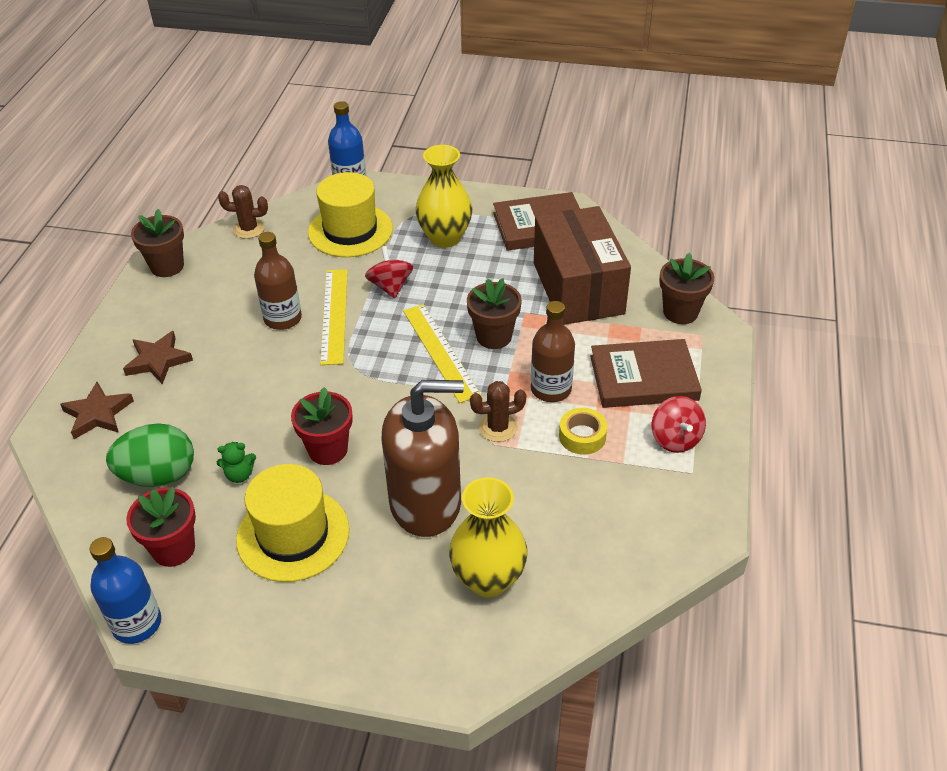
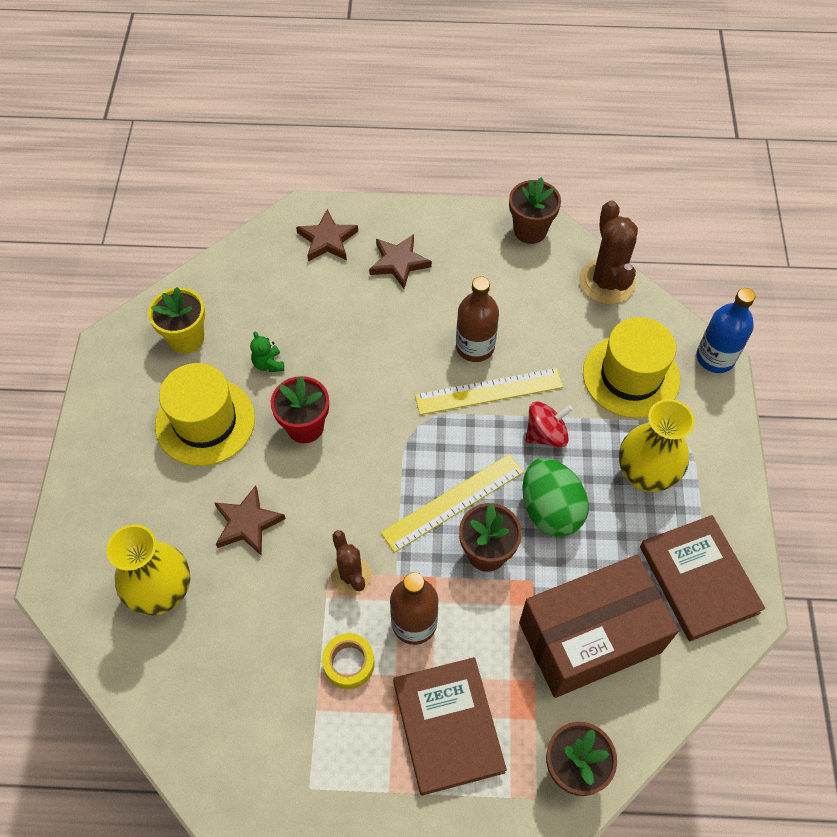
camera: 80 degrees right, 15 degrees up
blue bottle [89,537,161,644] -> none
green egg [106,423,194,487] -> green egg moved to [522,458,589,536]
red flower pot [126,487,196,567] -> yellow flower pot [148,287,205,353]
brown cactus [218,185,268,239] -> brown cactus [579,200,638,304], size x1.63
brown soap dispenser [382,380,464,537] -> brown star [214,485,286,556]
red spinning top [651,396,706,453] -> none

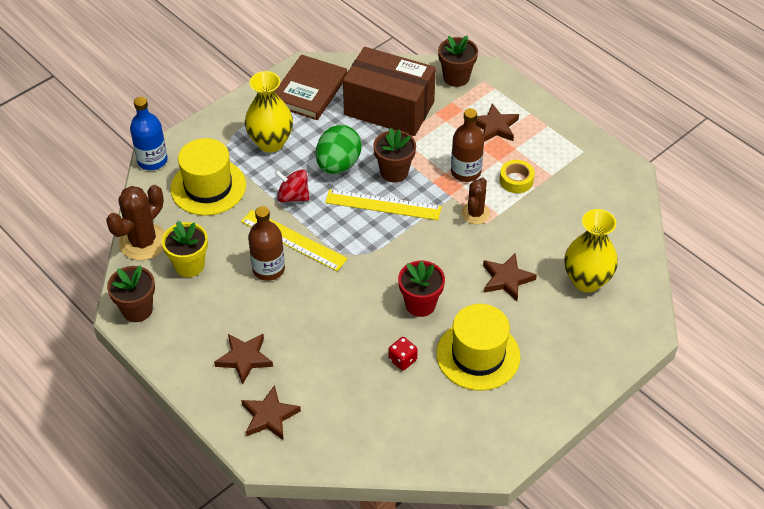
camera: 135 degrees left, 10 degrees down
yellow flower pot [148,287,205,353] -> yellow flower pot moved to [162,221,208,277]
green teddy bear [250,331,284,372] -> red dice [388,337,418,371]
brown book [393,657,507,796] -> brown star [476,103,519,142]

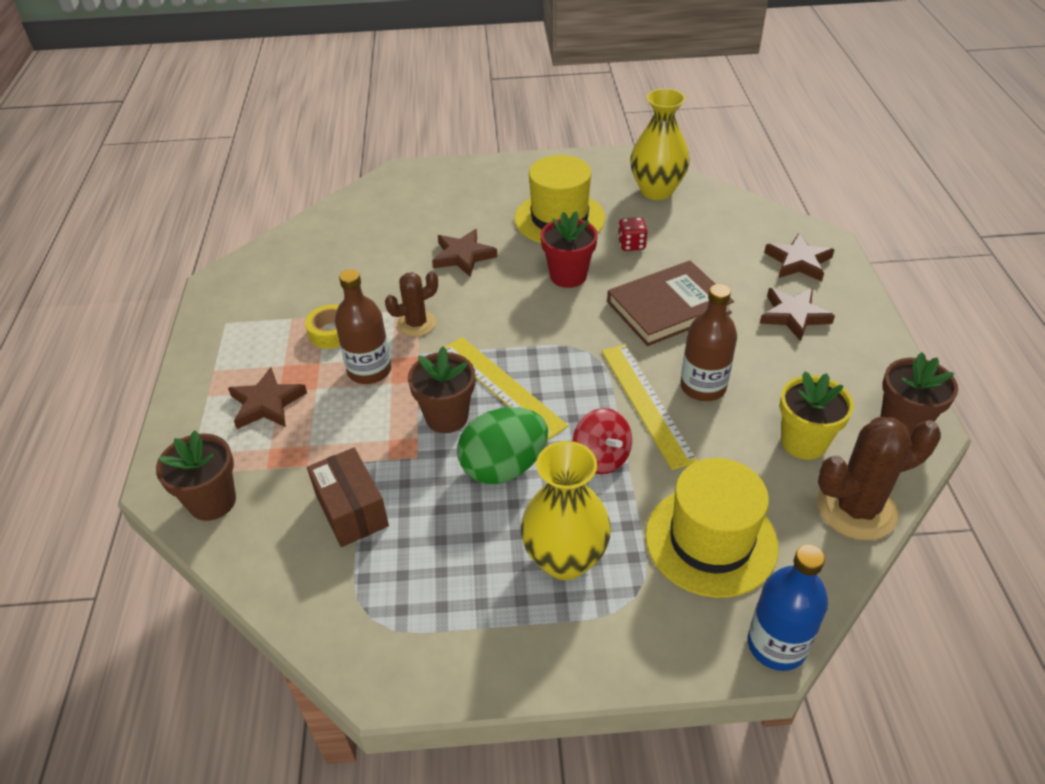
camera: 140 degrees left, 5 degrees down
brown book [275,55,347,120] -> brown book moved to [607,261,734,346]
brown box [343,47,436,136] -> brown box [307,447,389,547], size x0.55
yellow vase [564,209,618,292] -> yellow vase moved to [630,89,690,200]

